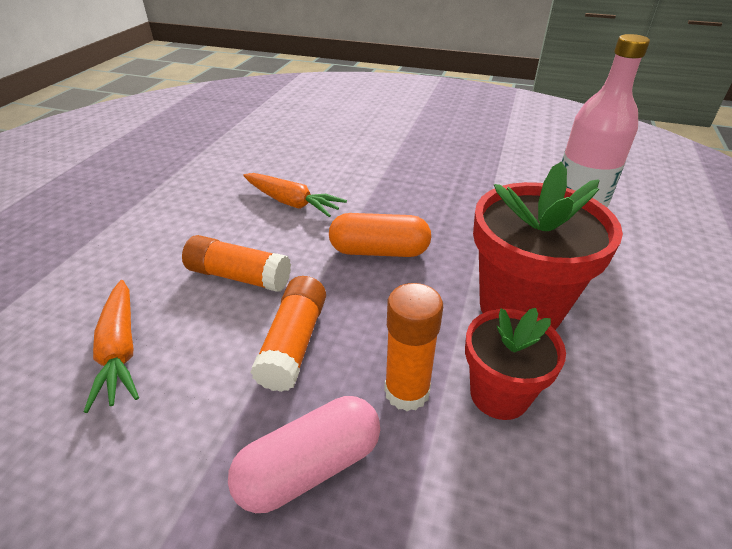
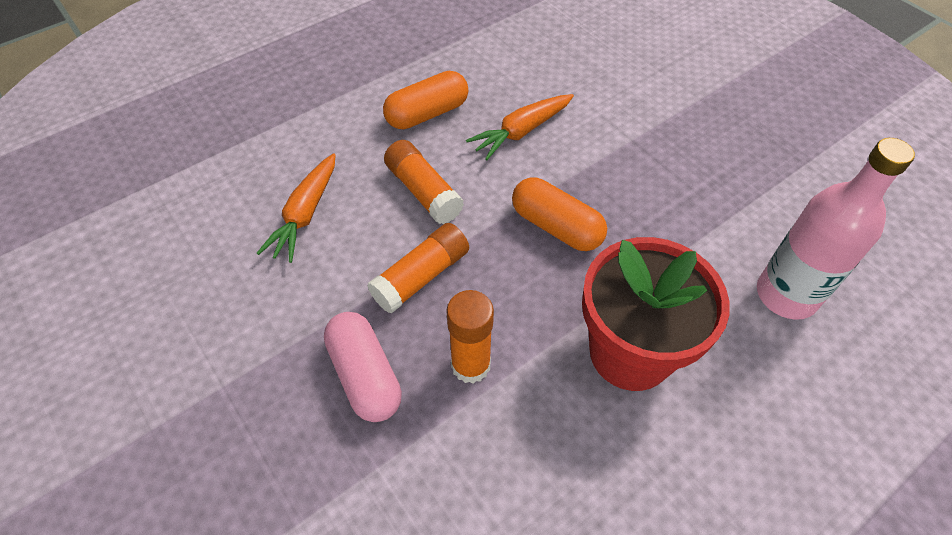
camera: 35 degrees right, 15 degrees up
pink capsule [228,396,380,513] -> pink capsule turned 60 degrees clockwise [324,312,402,422]
orange carrot [243,173,347,217] -> orange carrot turned 75 degrees clockwise [466,94,574,160]
red flower pot [465,308,566,420] -> none
none -> orange capsule [383,71,468,130]

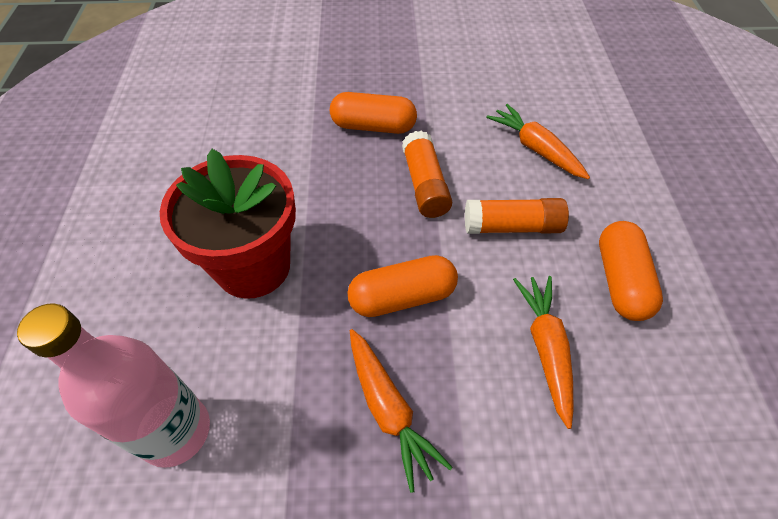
camera: 125 degrees right, 0 degrees up
pink capsule [324,312,402,422] -> orange capsule [330,92,417,134]
orange glue stick [446,290,494,383] -> none
none -> orange carrot [350,329,453,493]

